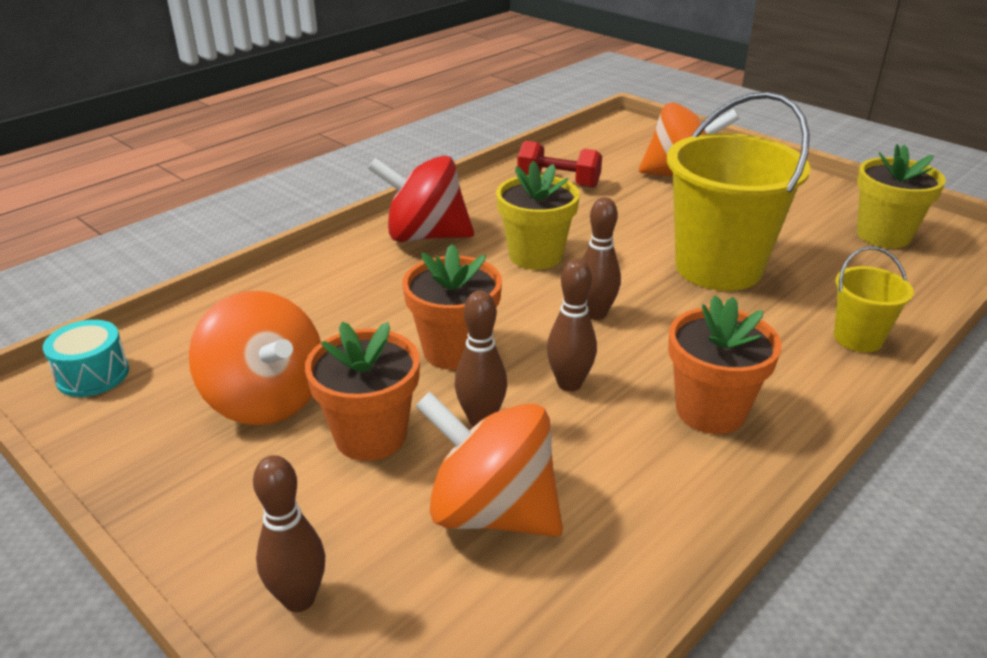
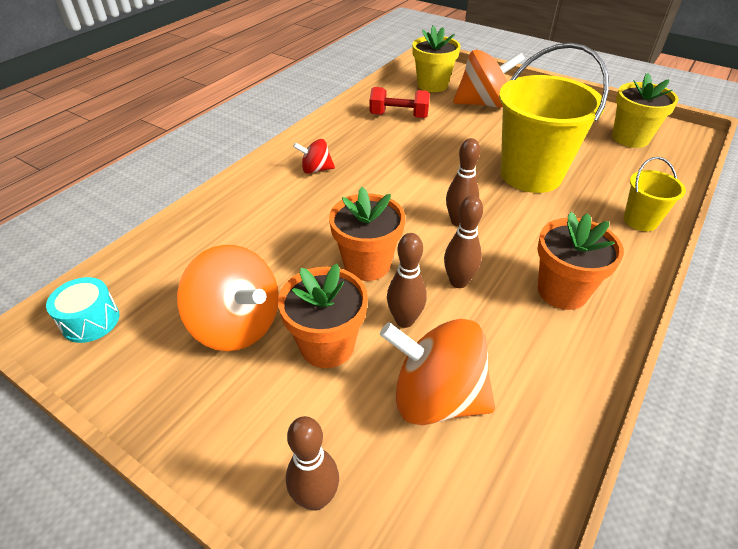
camera: 10 degrees left, 10 degrees up
red spinning top [368,156,474,242] -> red spinning top [293,139,335,174], size x0.51
yellow flower pot [496,161,580,270] -> yellow flower pot moved to [412,25,461,92]

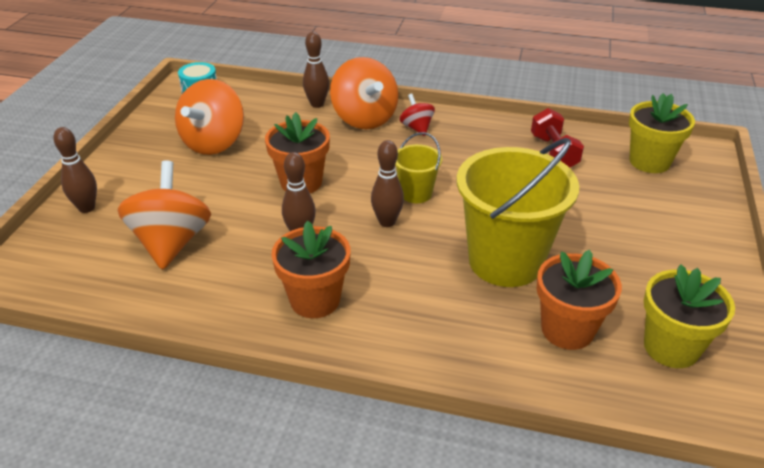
camera: 70 degrees right, 5 degrees down
orange flower pot [278,264,368,368] -> orange flower pot moved to [537,250,622,350]
brown bowling pin [387,233,427,328] -> brown bowling pin moved to [303,32,329,108]
orange spinning top [453,50,525,108] -> orange spinning top moved to [330,57,398,129]
yellow bucket [624,157,686,231] -> yellow bucket moved to [395,132,442,203]

